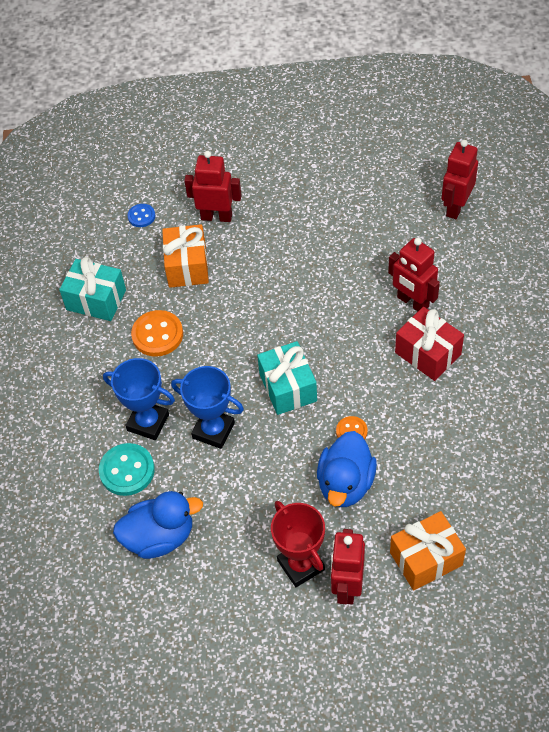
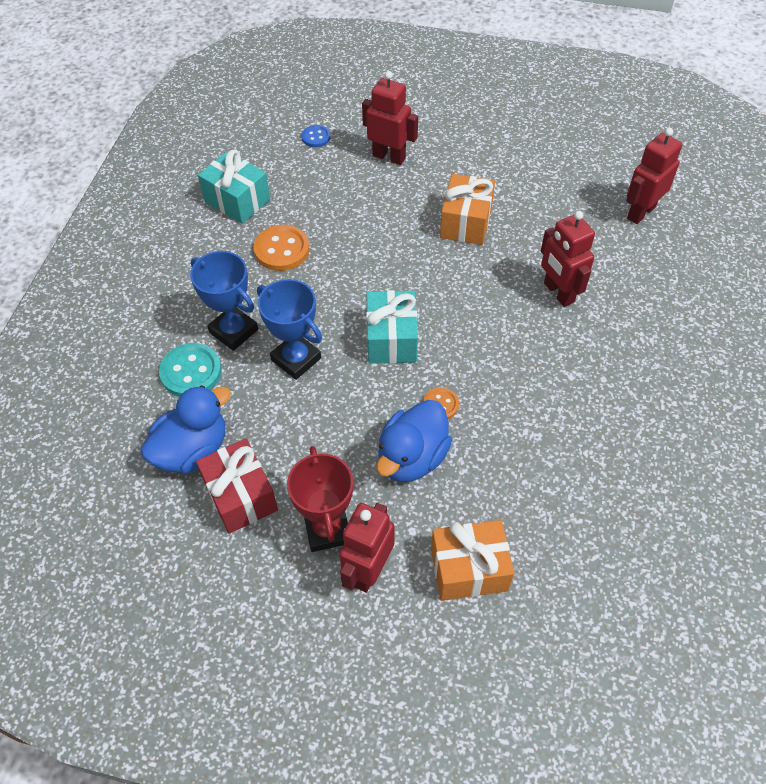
camera: 15 degrees right, 0 degrees up
blue duck [113,491,203,559] -> blue duck turned 45 degrees counterclockwise [141,385,231,474]
orange gift [162,224,209,288] -> orange gift moved to [440,174,495,245]
red gift [395,307,464,381] -> red gift moved to [196,438,278,534]

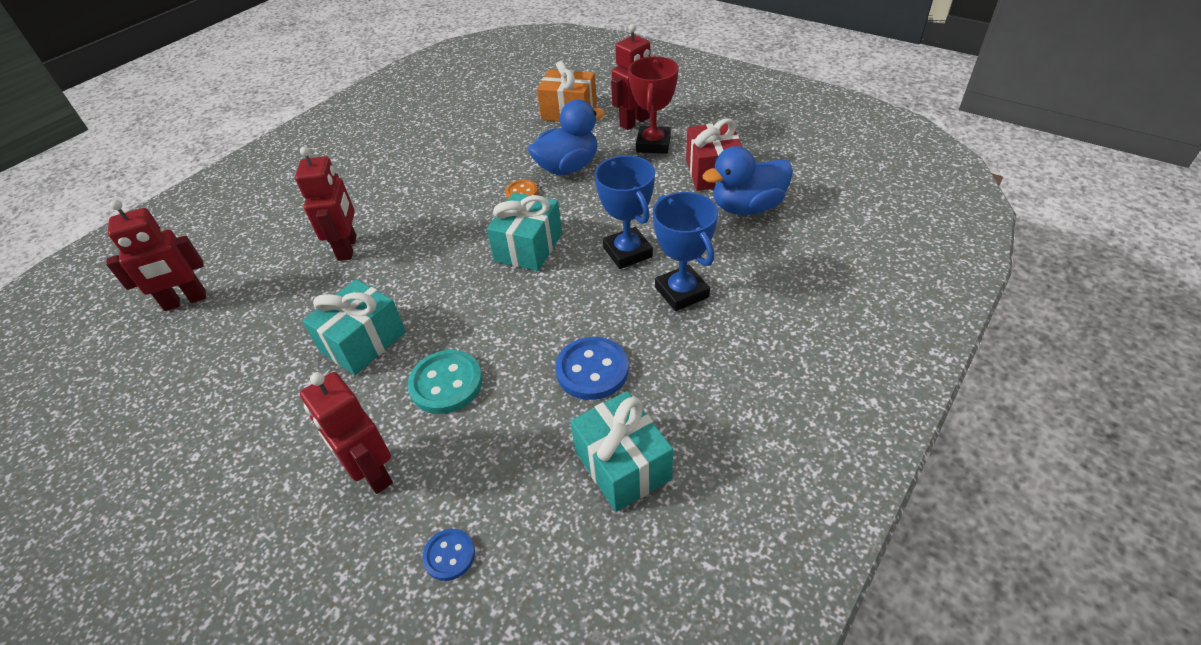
camera: 155 degrees left, 10 degrees down
turquoise button [159,343,222,397] -> turquoise button moved to [407,350,483,414]
orange button [254,225,309,271] -> blue button [555,337,629,400]
orange gift [440,174,495,245] -> turquoise gift [302,279,406,375]

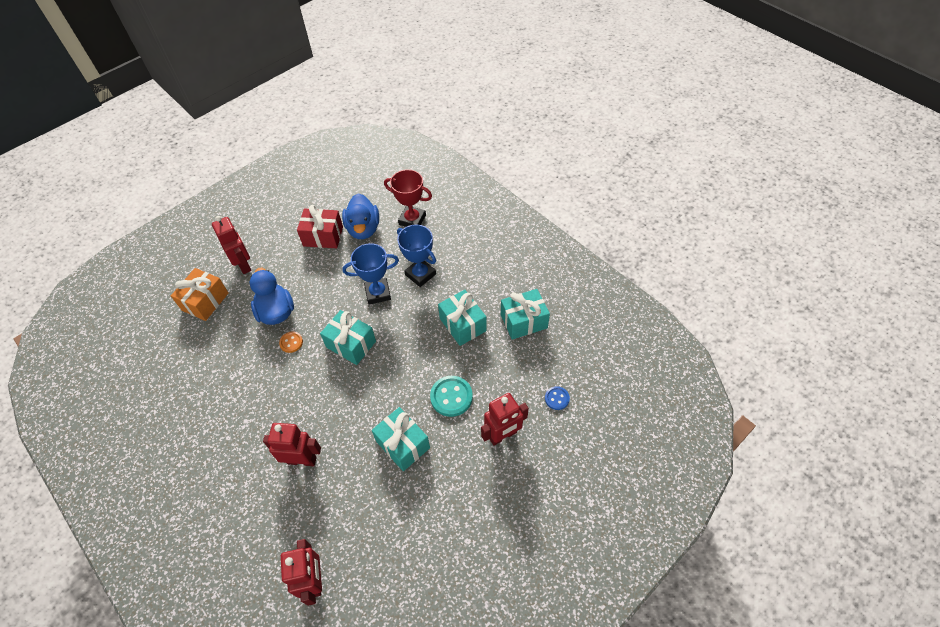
camera: 80 degrees left, 10 degrees up
blue button [555,337,629,400] -> turquoise gift [438,290,487,346]
red trophy [628,56,678,154] -> red trophy moved to [384,169,432,227]
blue trophy [653,192,718,311] -> blue trophy turned 60 degrees clockwise [397,224,436,287]

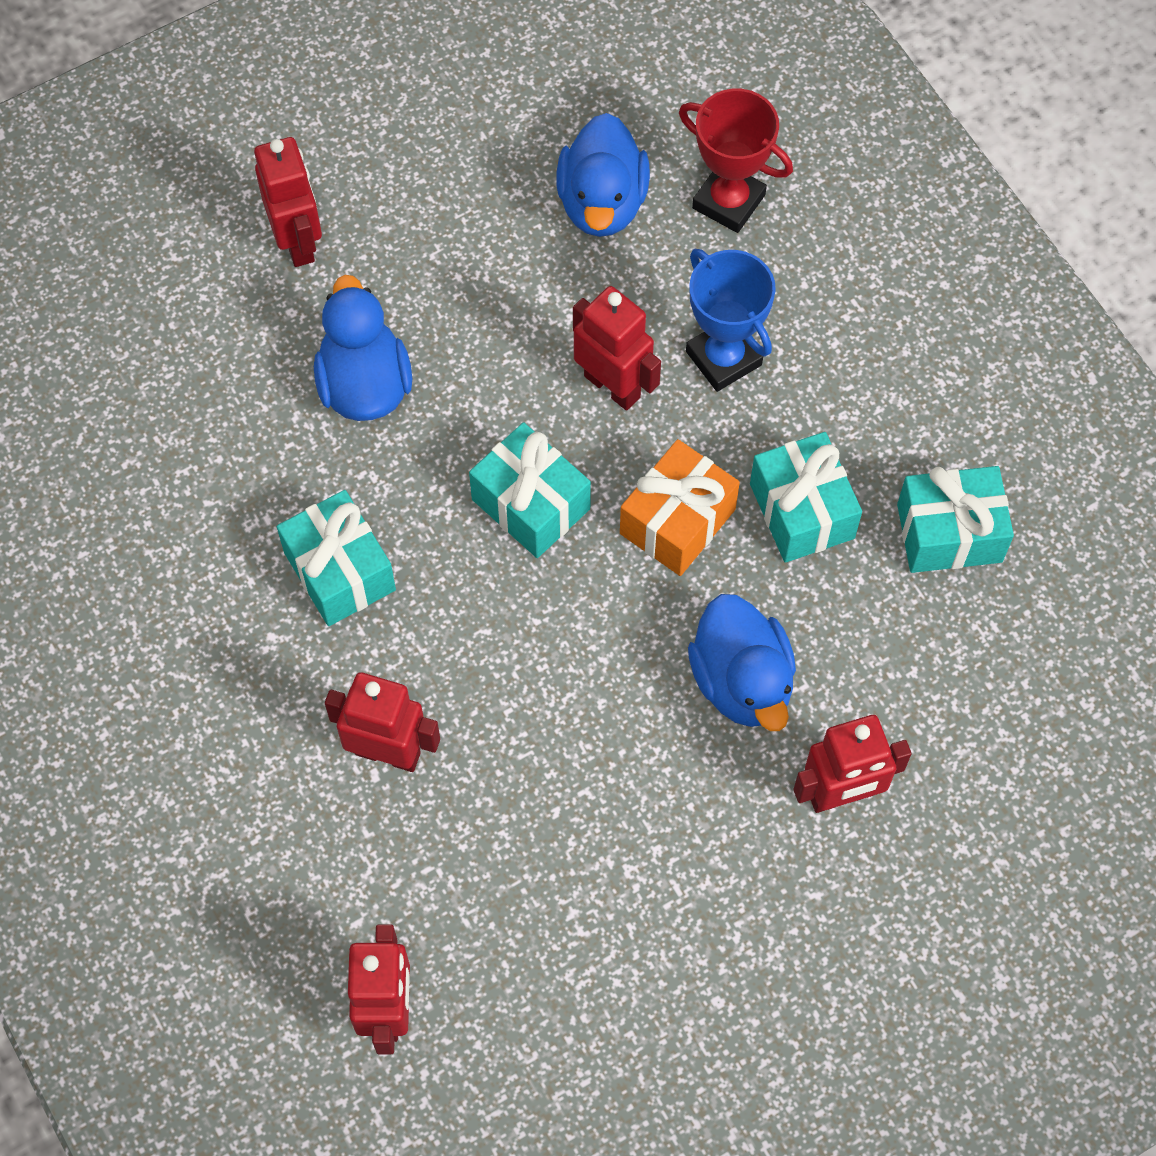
camera: 10 degrees right, 10 degrees up
orange gift [171,268,229,321] -> orange gift moved to [620,439,740,576]
orange button [279,332,303,353] -> none
red gift [297,205,343,248] -> none
blue trophy [342,243,399,305] -> red robot [573,286,661,410]
turquoise gift [372,407,430,471] -> turquoise gift moved to [277,490,396,626]
turquoise button [430,376,473,417] -> blue duck [688,594,796,731]
blue button [545,386,570,410] -> none

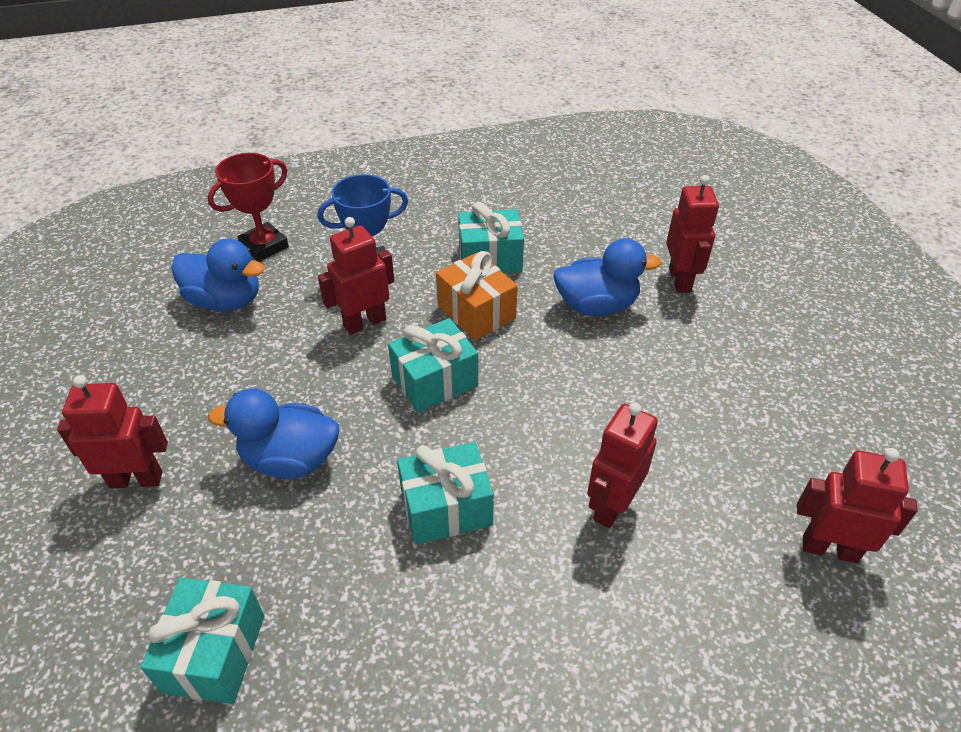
camera: 75 degrees left, 20 degrees down
turquoise gift [897,466,1014,573] -> turquoise gift moved to [140,578,264,704]

